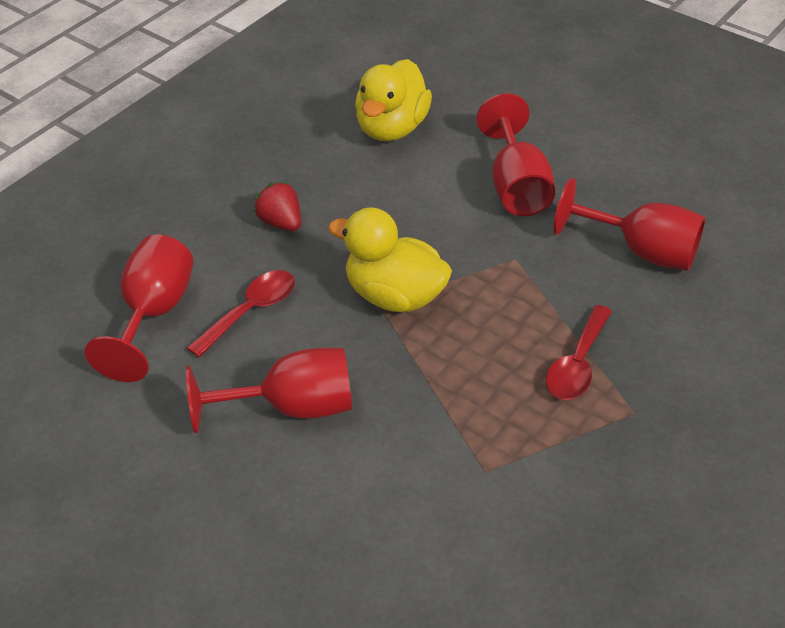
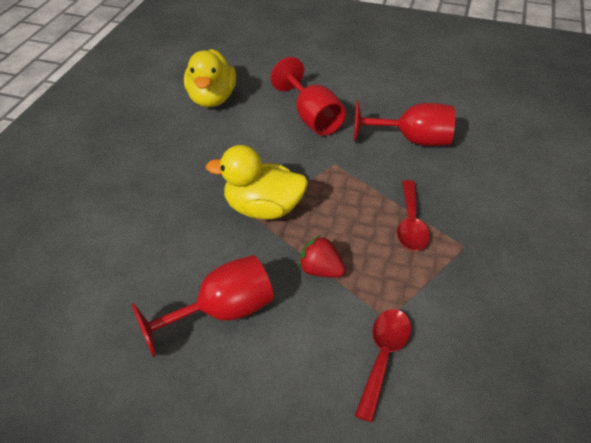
camera: 20 degrees left, 0 degrees up
red goblet [85,235,194,382] -> none
red spoon [187,270,295,357] -> red spoon moved to [355,309,411,422]
red strawberry [253,181,301,231] -> red strawberry moved to [298,235,346,278]

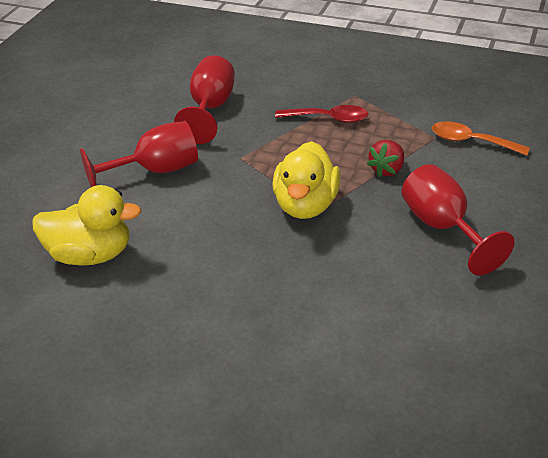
camera: 85 degrees left, 5 degrees down
red spoon [355,309,411,422] -> orange spoon [432,121,530,156]

